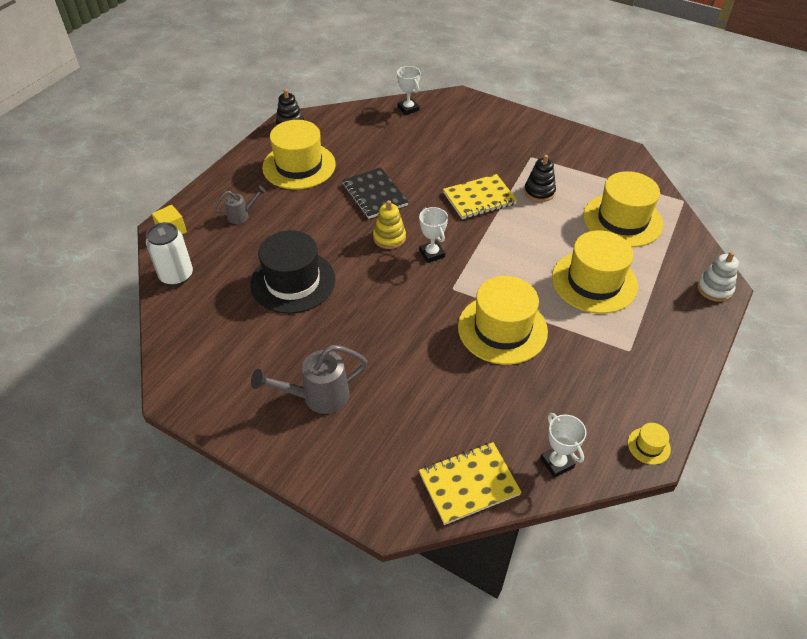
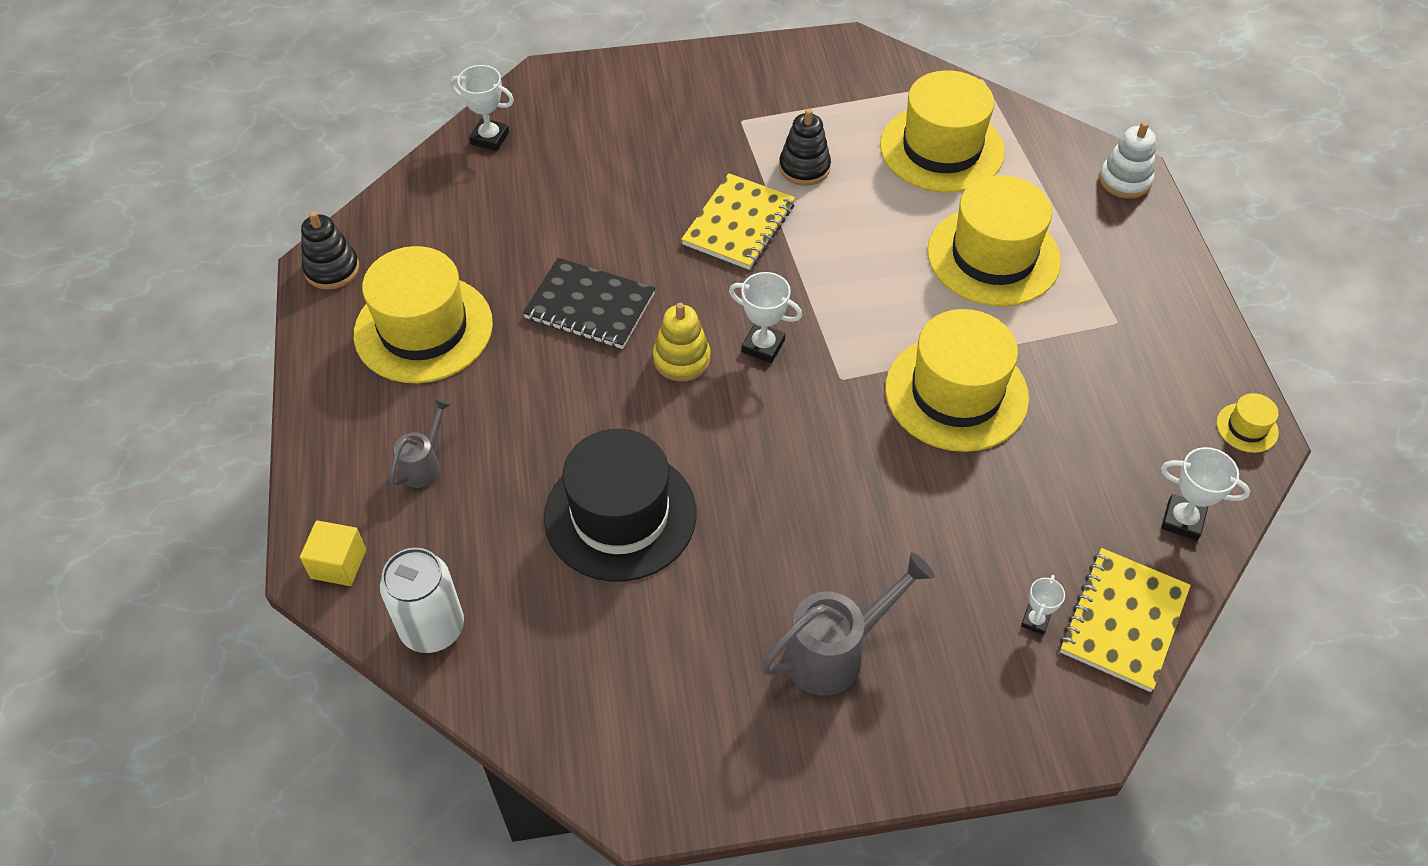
camera: 40 degrees left, 5 degrees up
grey watering can [251,345,368,414] -> grey watering can turned 150 degrees counterclockwise [760,552,935,696]
none -> white trophy [1021,575,1065,635]

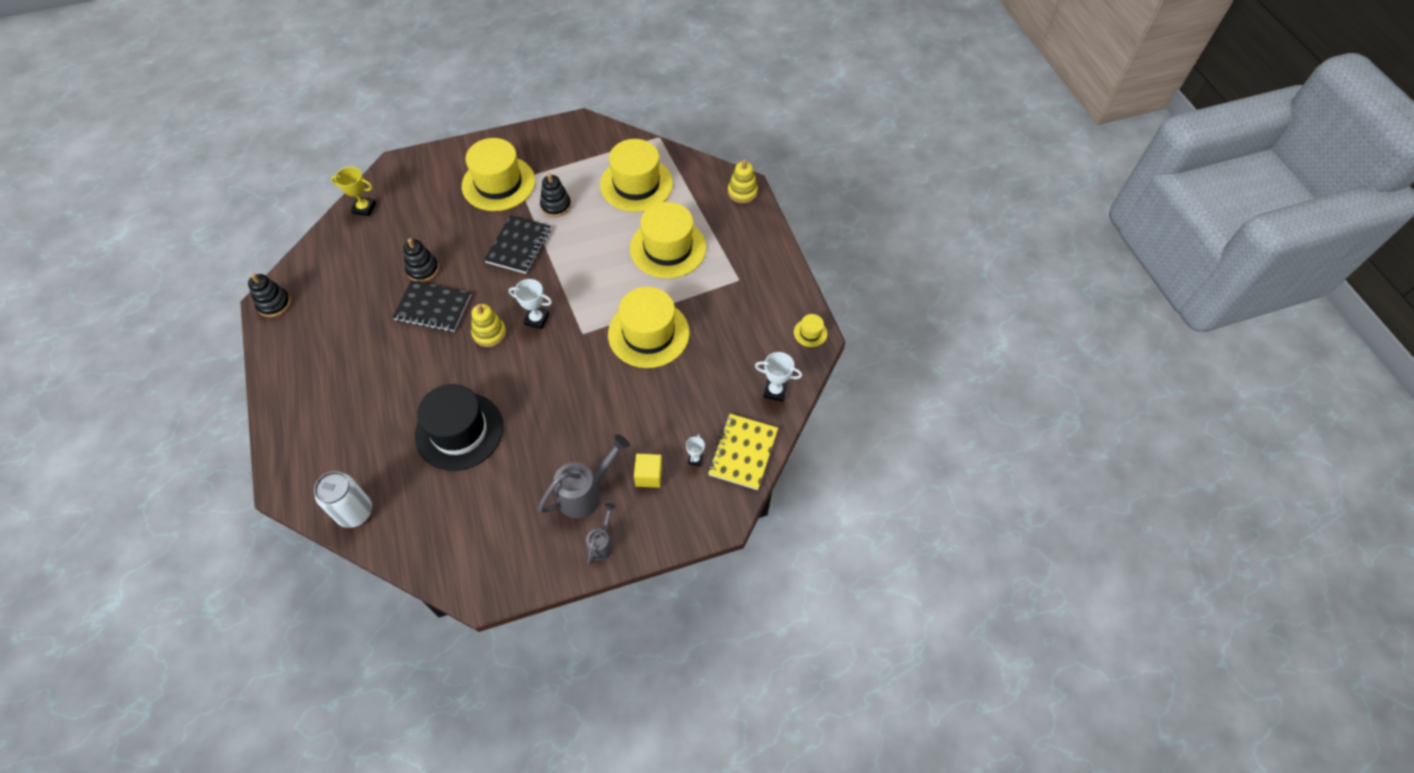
camera: 10 degrees left, 5 degrees up
yellow cube [300,520,366,586] -> yellow cube moved to [634,454,662,488]
yellow hat [354,246,493,383] -> yellow hat moved to [462,138,535,211]
grey watering can [390,398,451,488] -> grey watering can moved to [586,503,616,565]
white trophy [450,65,514,151] -> yellow trophy [331,167,376,216]
yellow notebook [681,173,795,270] -> black notebook [484,215,551,274]
white stacking toy [1099,121,1156,199] -> yellow stacking toy [728,160,758,203]
none -> black stacking toy [403,239,439,282]

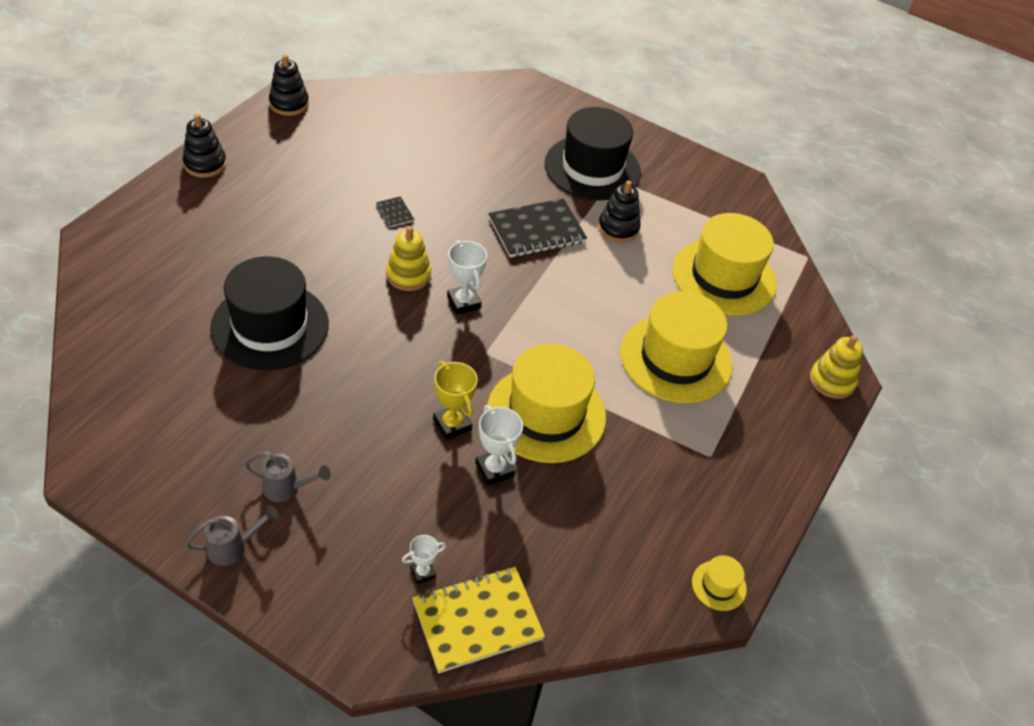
camera: 45 degrees right, 10 degrees down
white can [314,471,372,528] -> none
yellow trophy [331,167,376,216] -> yellow trophy moved to [433,361,478,440]
black notebook [392,280,471,332] -> black notebook [376,196,414,227], size x0.44
black stacking toy [403,239,439,282] -> black stacking toy moved to [183,114,227,178]
yellow hat [462,138,535,211] -> black hat [545,107,641,200]
grey watering can [538,434,630,519] -> grey watering can [244,452,331,502], size x0.57
yellow cube [634,454,662,488] -> none
white trophy [755,352,802,402] -> white trophy moved to [475,405,523,486]

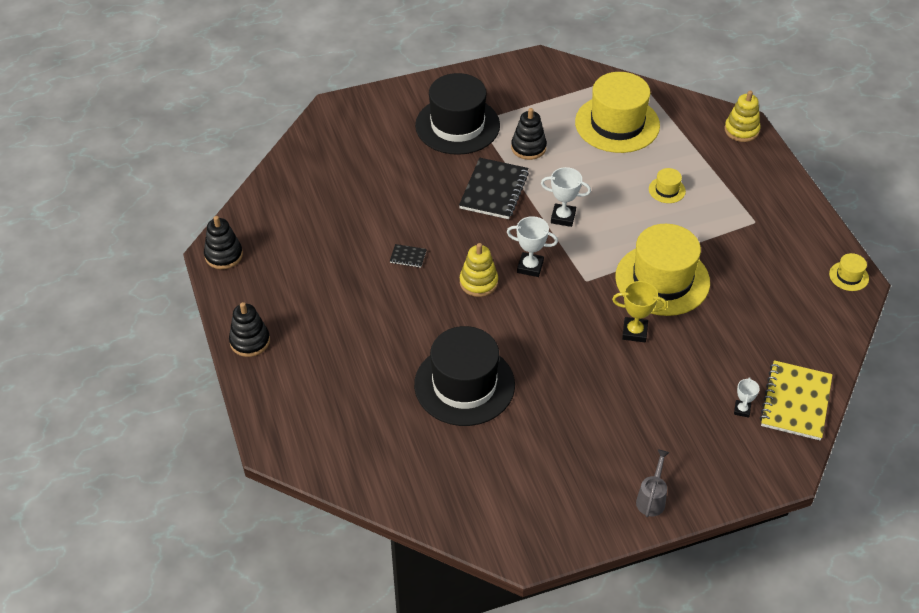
camera: 45 degrees left, 0 degrees up
grey watering can [244,452,331,502] -> none
white trophy [475,405,523,486] -> white trophy moved to [541,167,591,227]
yellow hat [620,291,733,403] -> yellow hat [649,168,686,203], size x0.42

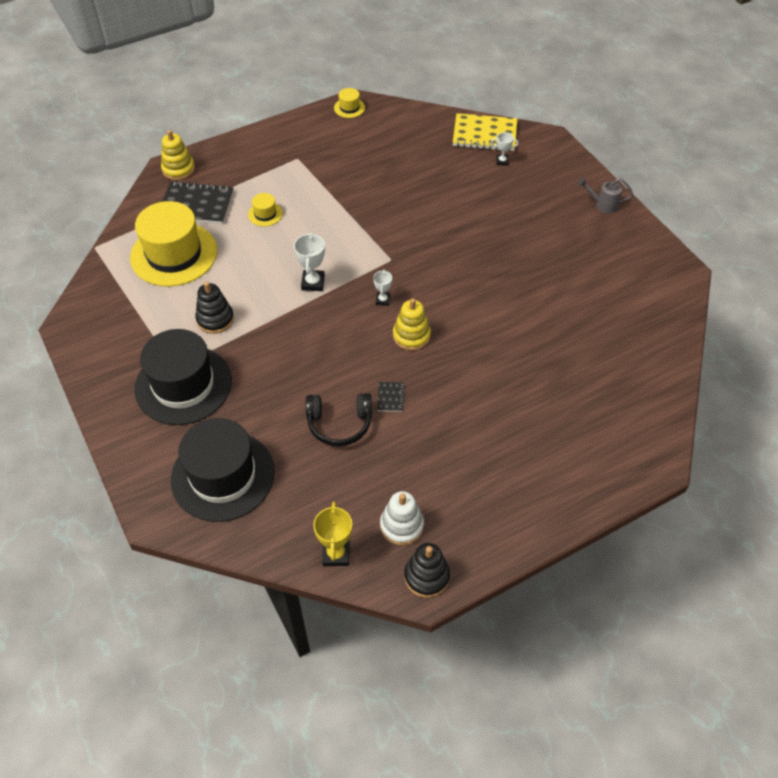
camera: 100 degrees left, 5 degrees up
black stacking toy [229,302,270,357] -> none
black hat [414,326,515,426] -> black hat moved to [171,418,275,522]
black notebook [459,158,529,219] -> black notebook moved to [162,181,234,224]
white trophy [507,216,558,277] -> white trophy [373,270,392,306], size x0.62
yellow trophy [612,281,667,342] -> yellow trophy moved to [313,502,352,566]
yellow hat [615,224,710,316] -> none
none -> black headphones [306,393,372,446]
none -> white stacking toy [380,491,424,545]

